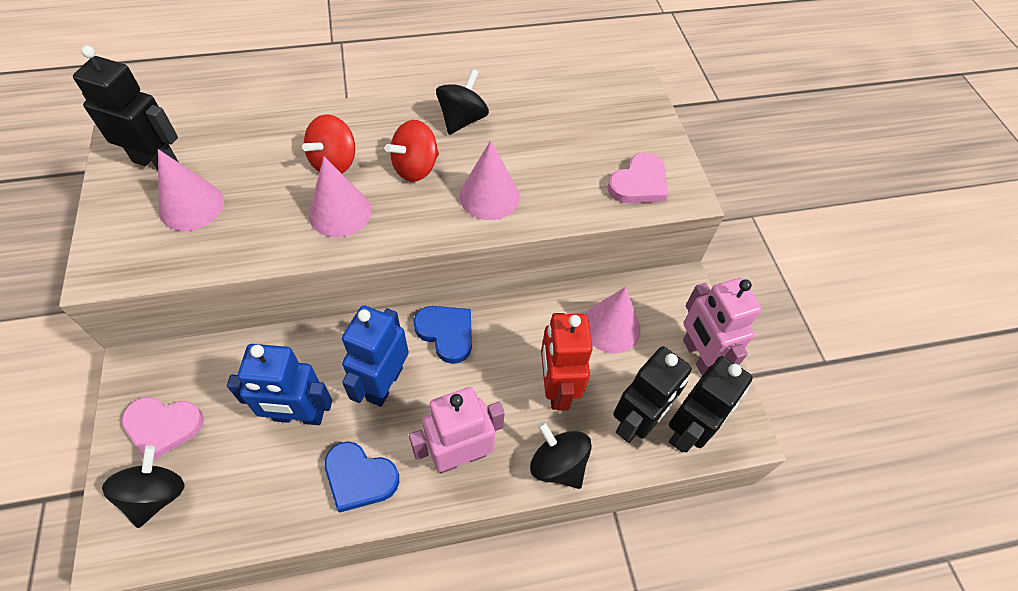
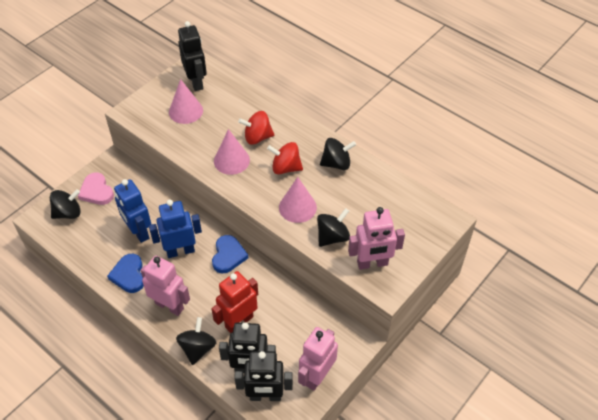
camera: 55 degrees right, 5 degrees down
pink cone [586,287,641,353] -> none
pink heart [608,153,668,203] -> pink robot [348,207,405,270]
none -> black spinning top [317,208,350,247]

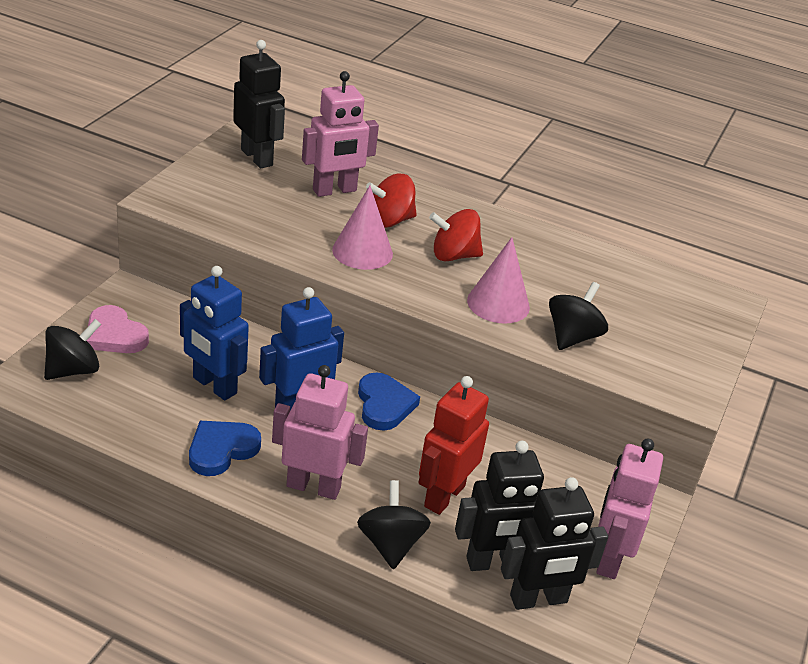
camera: 20 degrees left, 15 degrees down
blue heart [107,254,144,293] -> blue heart turned 75 degrees clockwise [189,421,261,476]
pink cone [169,79,203,124] -> none
black spinning top [320,138,356,170] -> none
pink robot [348,207,405,270] -> pink robot moved to [302,71,379,197]

